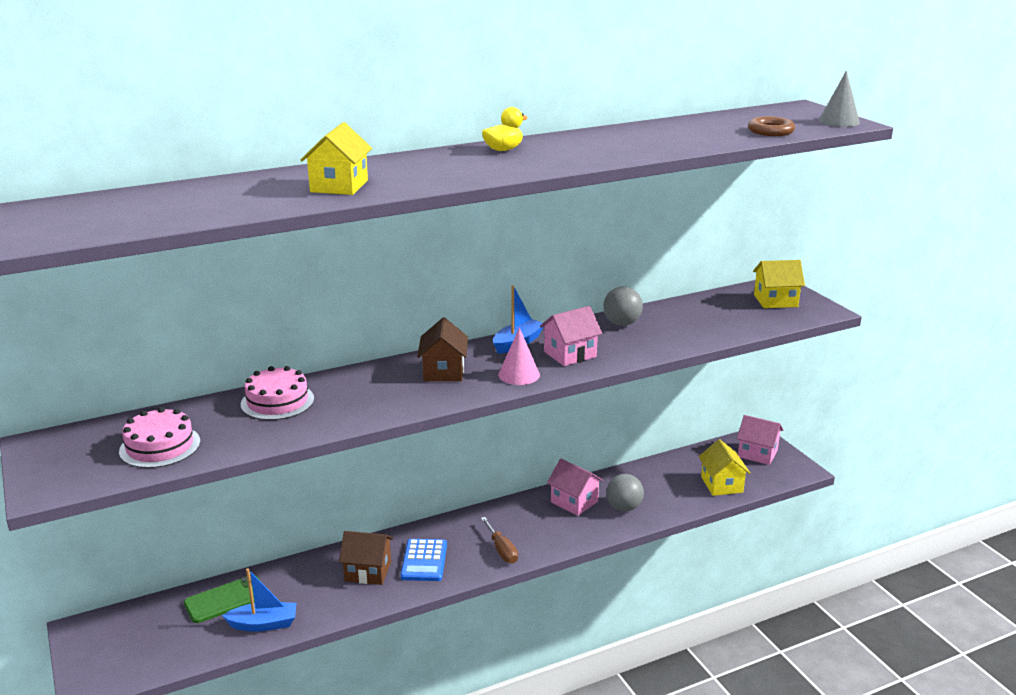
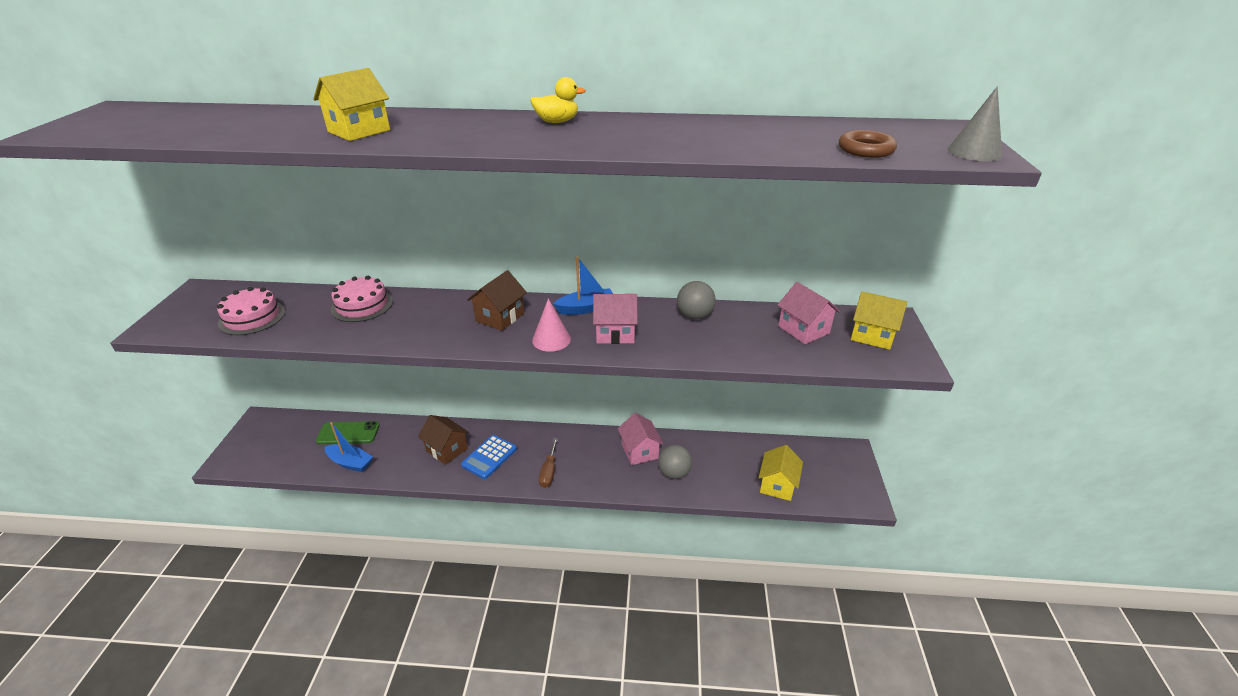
camera: 30 degrees right, 10 degrees up
pink house [737,415,783,465] -> pink house moved to [777,282,840,344]

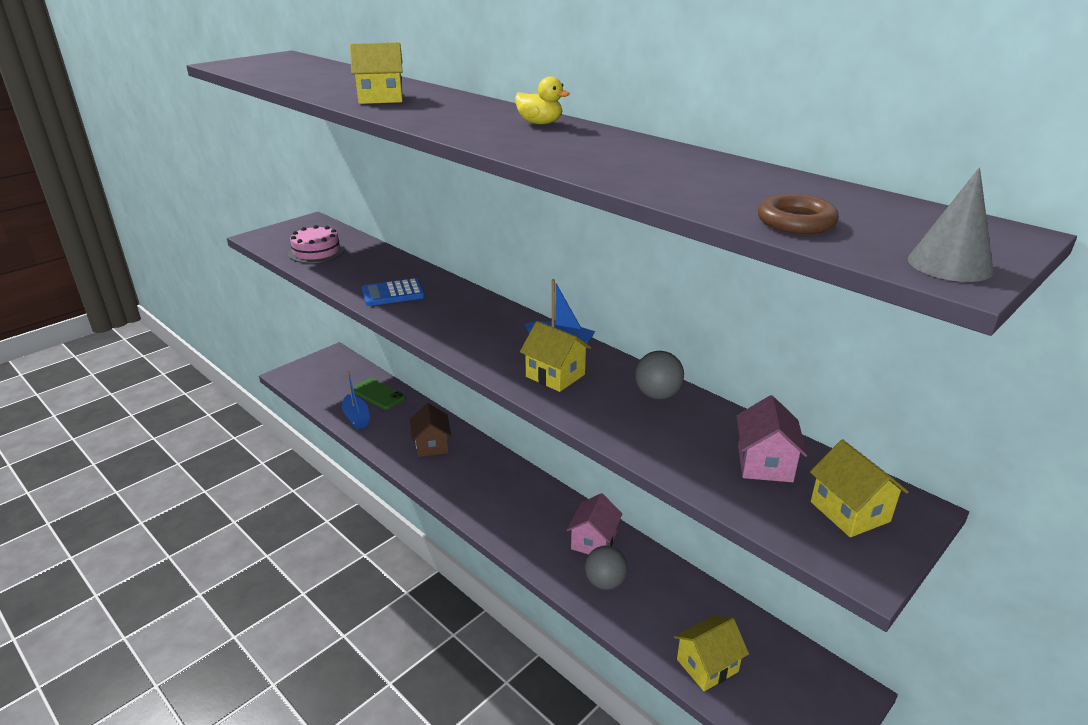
camera: 40 degrees right, 5 degrees down
pink cake [331,276,393,322] -> none
blue calculator [461,435,517,479] -> blue calculator moved to [362,278,425,306]
brown house [467,270,527,331] -> none
pink cone [532,298,571,352] -> none
brown screwdriver [539,438,558,488] -> none
pink house [593,294,638,344] -> yellow house [520,321,591,392]

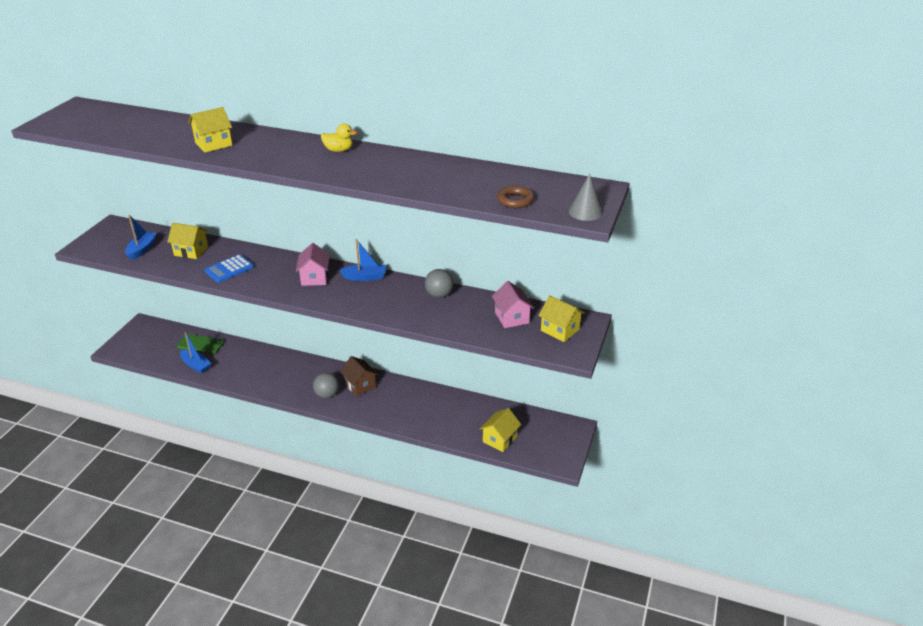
camera: 25 degrees left, 5 degrees up
pink cake [288,225,345,263] -> blue boat [125,215,157,260]
brown house [410,403,451,457] -> brown house moved to [340,356,378,396]
yellow house [520,321,591,392] -> yellow house moved to [167,223,208,259]
pink house [566,493,622,554] -> pink house moved to [296,243,330,286]
grey ball [585,546,628,590] -> grey ball moved to [313,372,339,398]

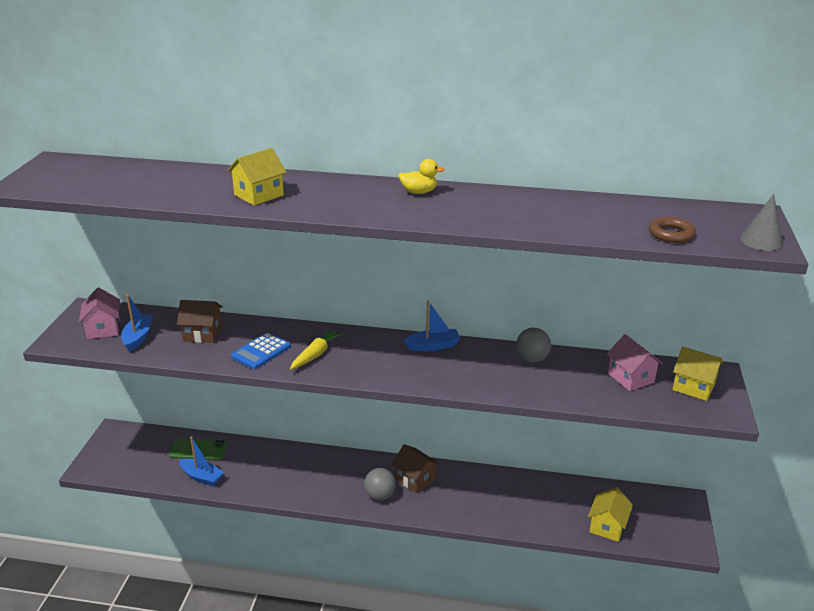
camera: 10 degrees left, 5 degrees down
yellow house [167,223,208,259] -> brown house [177,300,223,343]
pink house [296,243,330,286] -> pink house moved to [79,288,120,339]
none -> yellow carrot [290,328,343,369]

